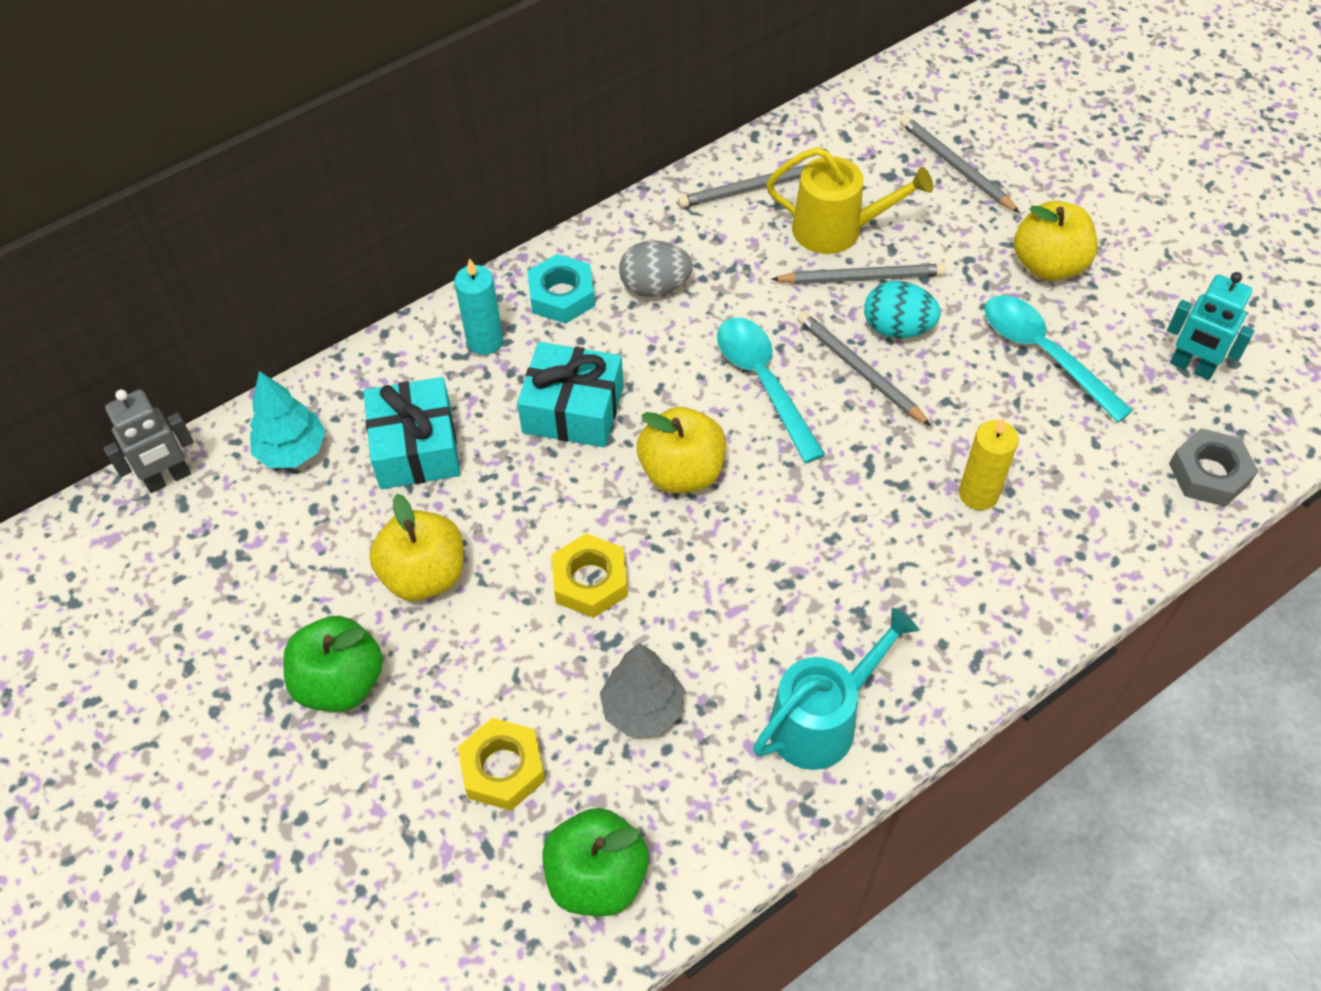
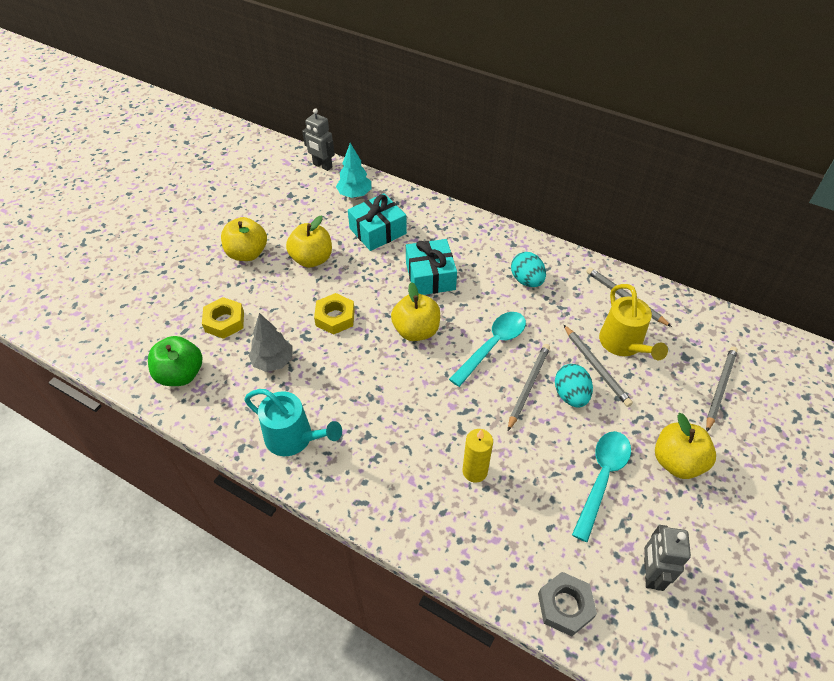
camera: 65 degrees right, 5 degrees down
green apple [283,616,383,712] -> yellow apple [221,217,267,261]
turquoise candle [454,258,503,355] -> none
turquoise nut [527,254,595,324] -> none
grey egg [619,240,693,297] -> turquoise egg [511,252,546,287]
turquoise robot [1167,272,1255,380] -> grey robot [644,525,691,591]

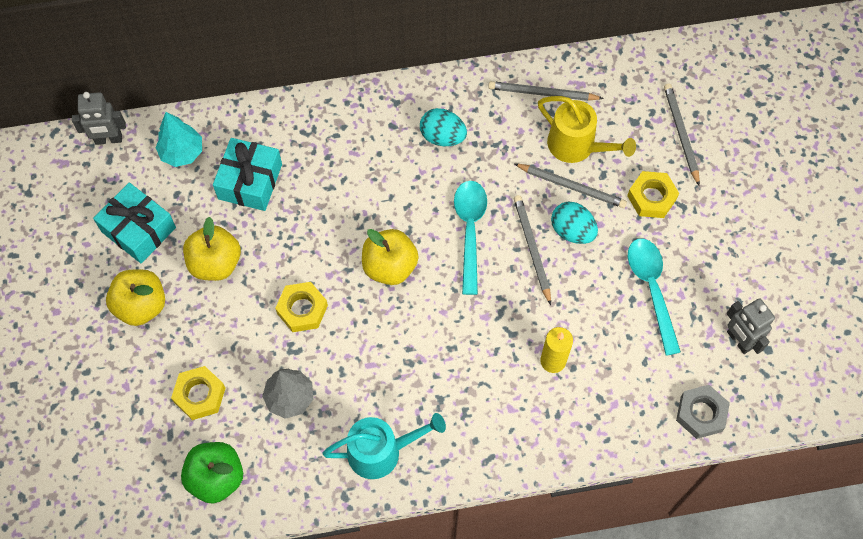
camera: 40 degrees left, 15 degrees up
turquoise gift [406,239,457,295] -> turquoise gift moved to [93,182,176,263]
yellow apple [655,413,716,479] -> none
none -> yellow nut [627,171,679,218]

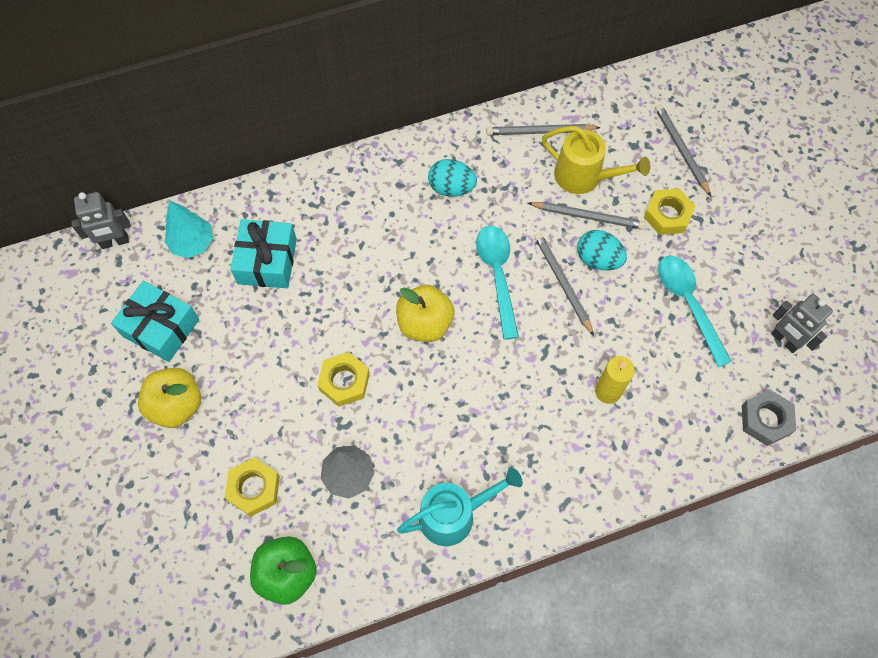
camera: 10 degrees left, 0 degrees up
yellow apple [183,217,241,281] -> none

